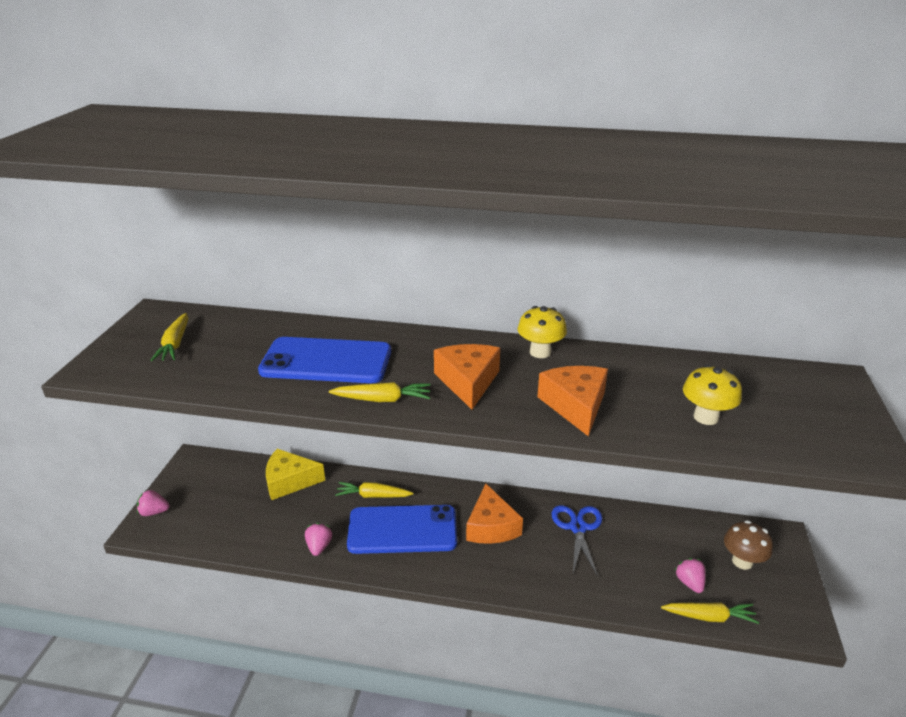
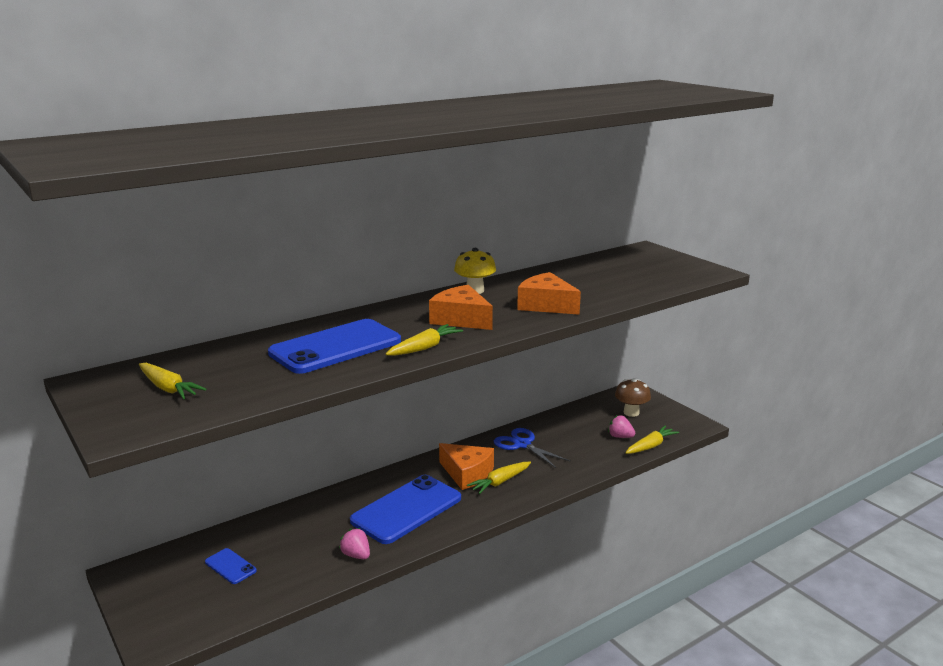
camera: 45 degrees left, 10 degrees down
pink strawberry [137,490,170,516] -> none
yellow cheese [266,449,325,500] -> none
yellow carrot [335,482,413,498] -> yellow carrot moved to [467,462,531,494]
yellow mushroom [683,364,742,425] -> none
none -> blue phone [205,548,257,584]

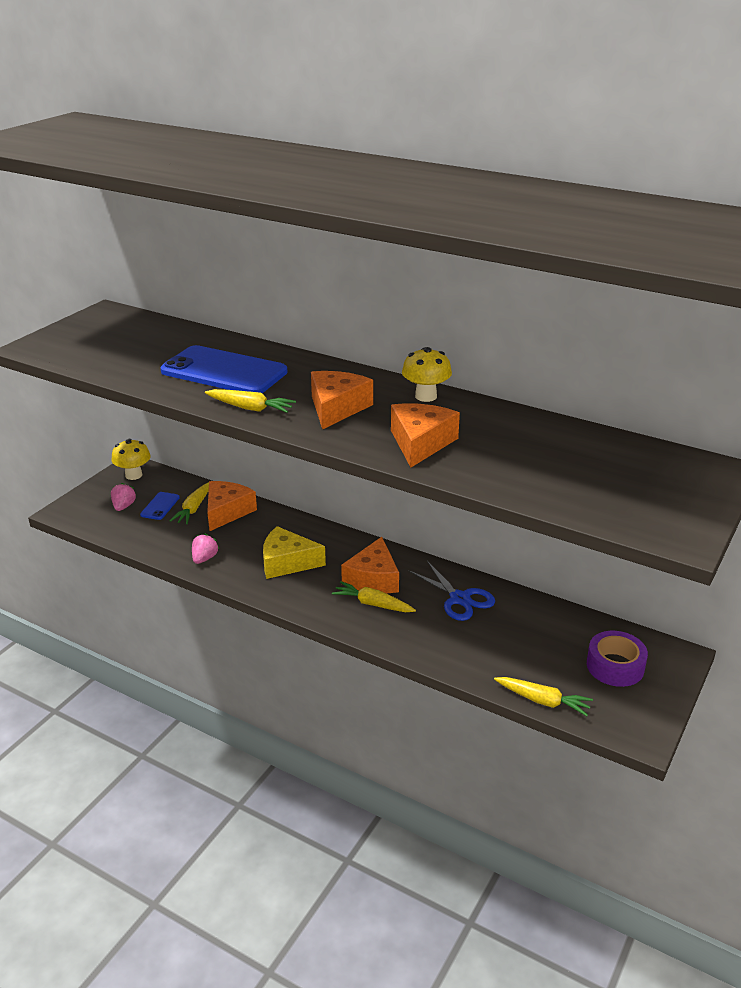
camera: 65 degrees right, 10 degrees up
yellow carrot [139,363,207,399] -> yellow carrot moved to [170,482,209,524]
blue phone [350,475,461,544] -> yellow cheese [263,526,326,579]
blue scissors [494,428,571,468] -> blue scissors turned 120 degrees clockwise [408,561,495,621]
pink strawberry [608,415,635,438] -> pink strawberry moved to [111,483,136,511]
brown mushroom [615,378,651,417] -> purple tape [587,631,648,687]
none -> yellow mushroom [112,439,151,480]
none -> orange cheese [207,481,257,531]

